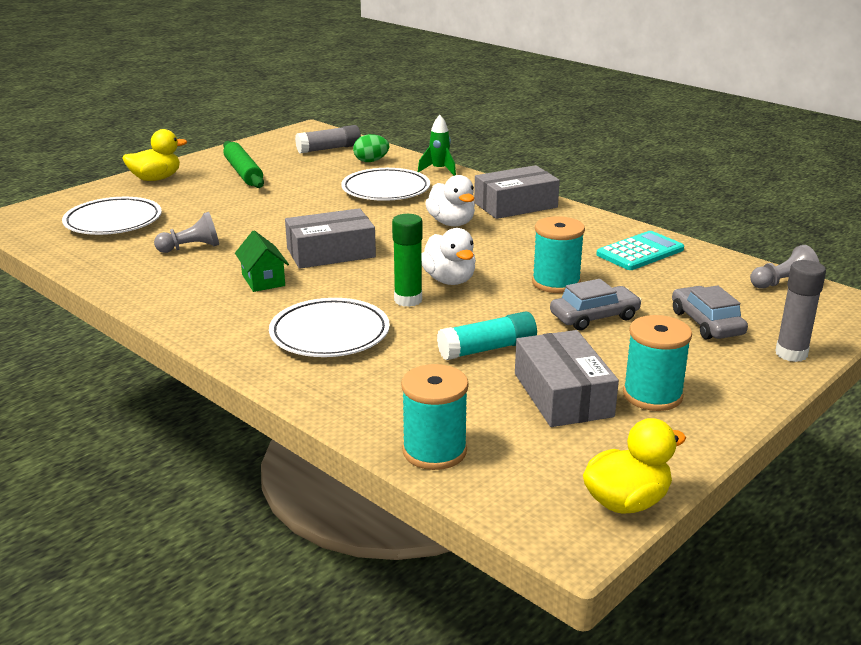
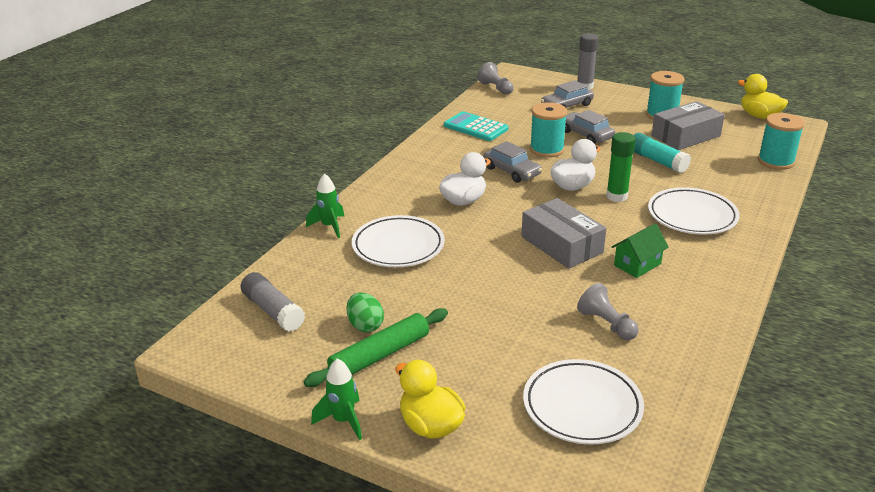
camera: 105 degrees left, 5 degrees up
green egg [353,134,389,162] -> green egg moved to [347,293,384,332]
grey box [474,165,560,219] -> none
none -> green rocket [311,358,362,440]
none -> grey car [483,141,542,183]

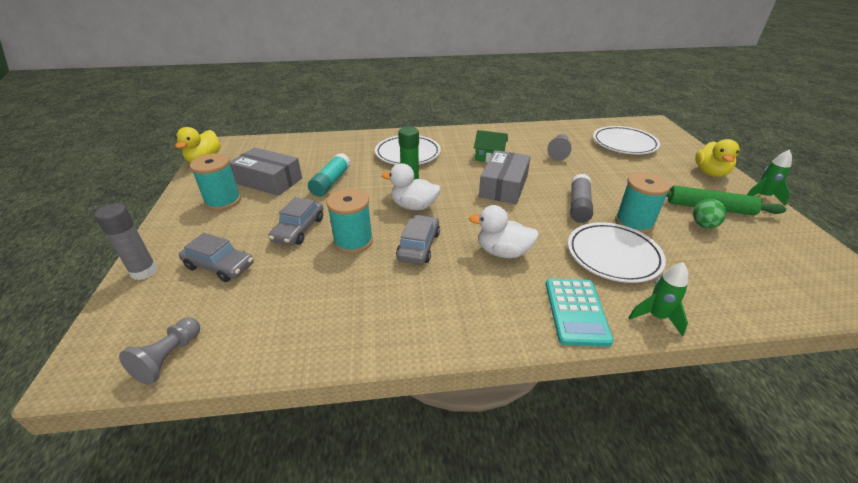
camera: 125 degrees left, 5 degrees up
grey glue stick [241,272,305,332] -> grey glue stick moved to [570,174,593,223]
turquoise calculator [444,111,508,141] -> turquoise calculator moved to [546,279,614,347]
turquoise spool [758,113,805,170] -> turquoise spool moved to [615,172,671,234]

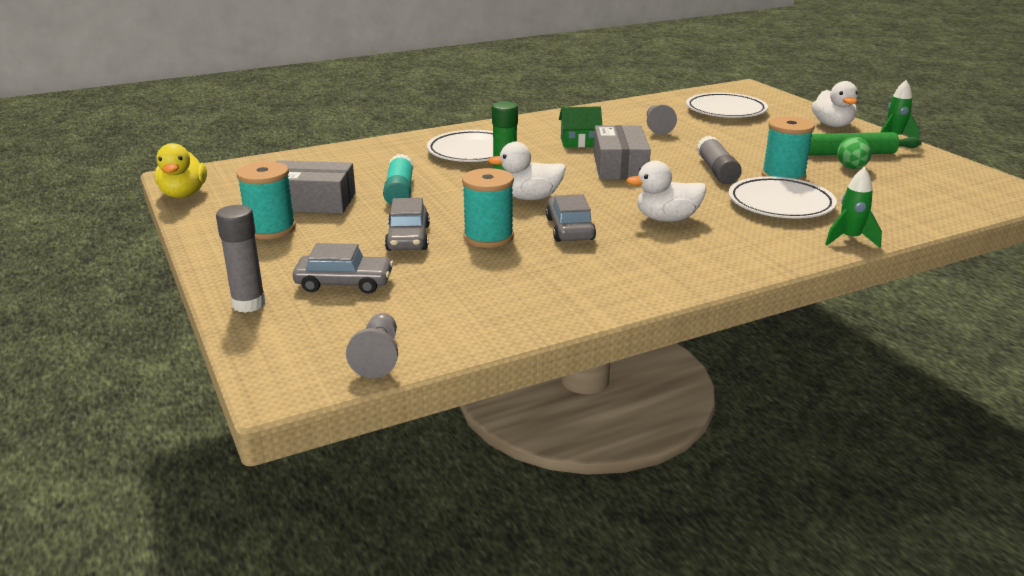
camera: 20 degrees left, 10 degrees down
turquoise calculator [546,279,614,347] -> none
yellow duck [695,139,740,177] -> white duck [812,81,858,127]

